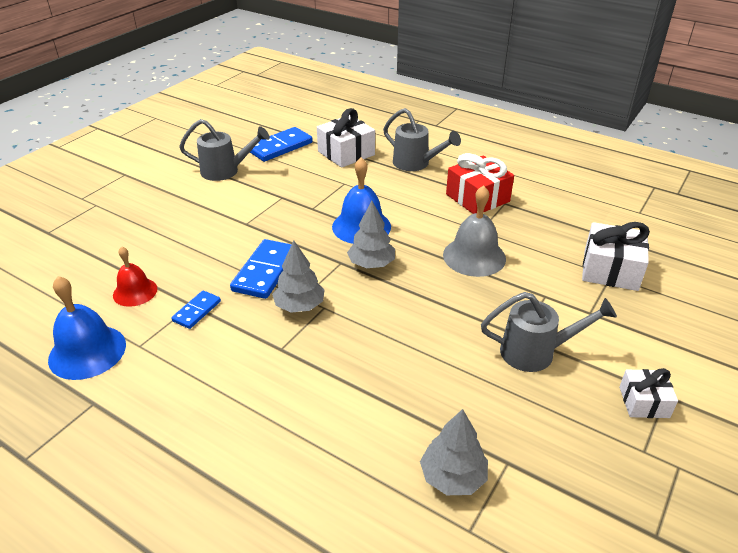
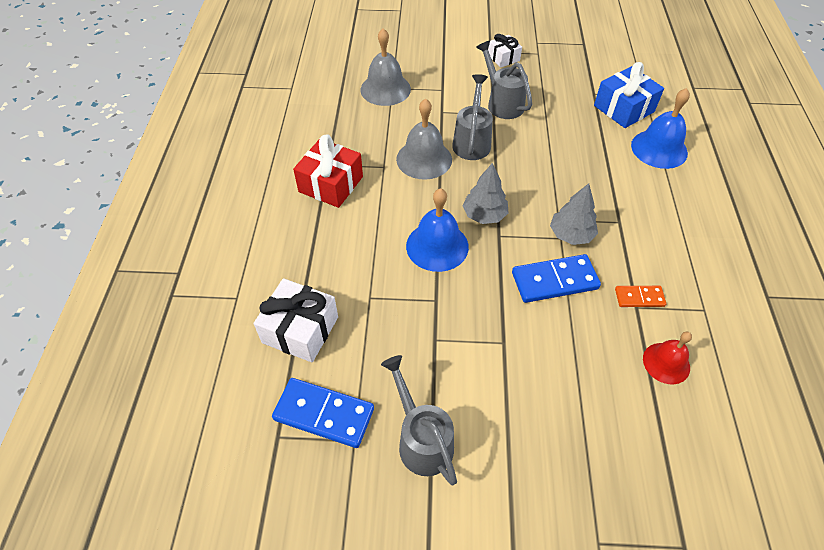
camera: 120 degrees left, 15 degrees up
blue bell [48,276,126,380] -> blue bell moved to [631,88,690,169]
blue domino [171,291,221,329] -> orange domino [615,286,666,307]
grey watering can [383,108,461,171] -> grey watering can moved to [452,74,493,160]
grey tree [420,409,488,495] -> blue gift [594,62,664,128]
white gift [582,222,650,291] -> grey bell [360,28,411,106]

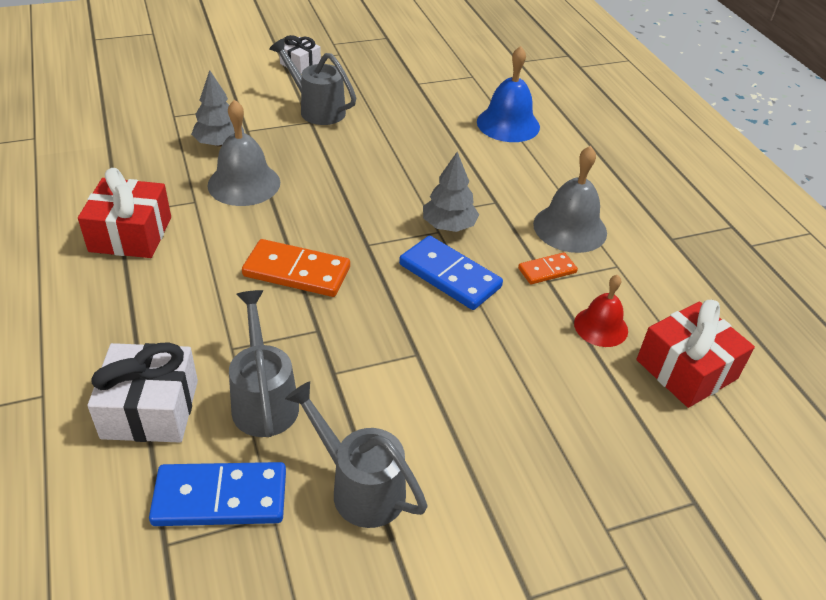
camera: 25 degrees left, 10 degrees down
grey bell [360,28,411,106] -> grey bell moved to [533,146,607,253]
blue bell [406,188,469,272] -> orange domino [242,239,350,297]
grey watering can [452,74,493,160] -> grey watering can moved to [229,290,299,437]
grey tree [462,163,508,224] -> grey tree moved to [191,70,244,147]
blue domino [512,254,601,303] -> blue domino turned 75 degrees clockwise [399,236,503,310]
blue gift [594,62,664,128] -> none
none -> red gift [637,300,755,408]

